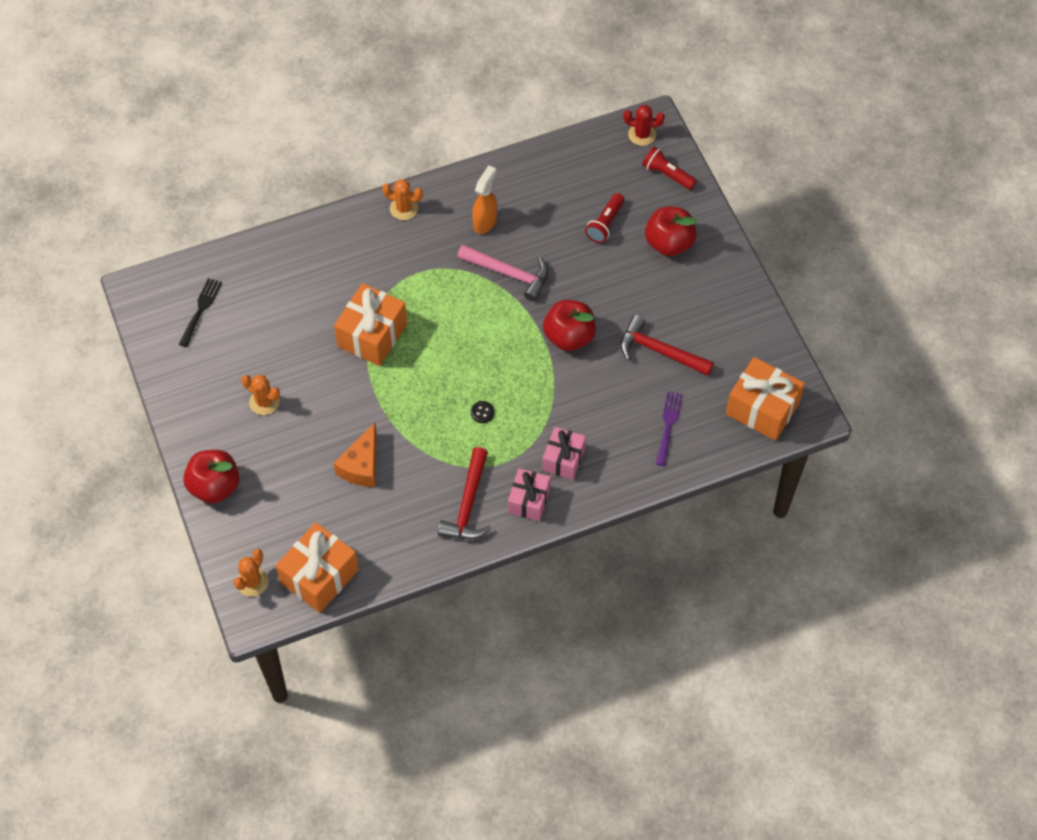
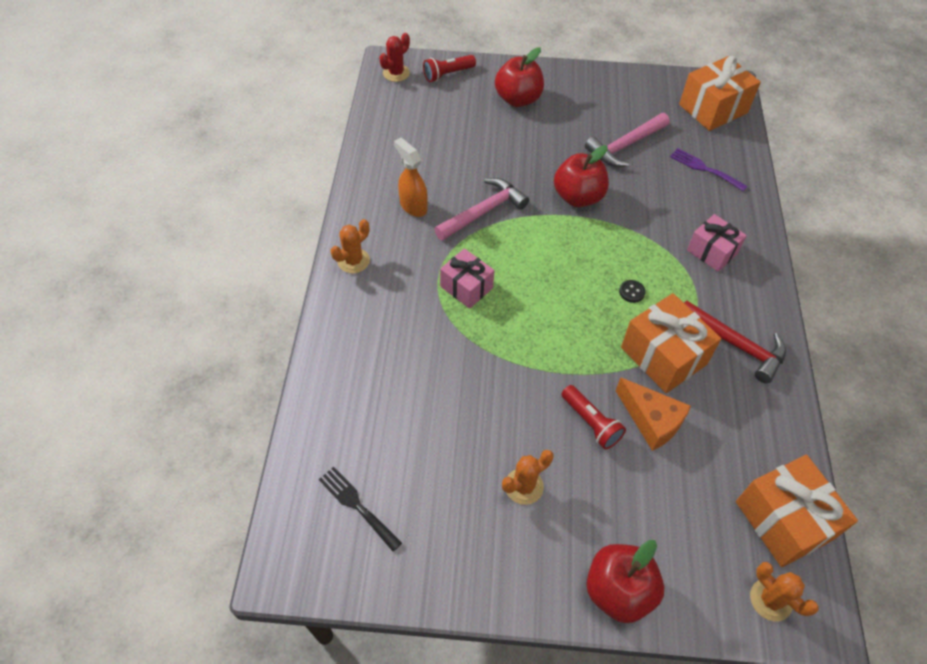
camera: 65 degrees left, 5 degrees down
orange gift [334,283,407,366] -> orange gift moved to [621,293,721,393]
pink gift [508,468,551,521] -> pink gift moved to [440,248,495,309]
red flashlight [585,193,624,243] -> red flashlight moved to [561,385,626,450]
red hammer [620,315,714,376] -> pink hammer [585,113,670,167]

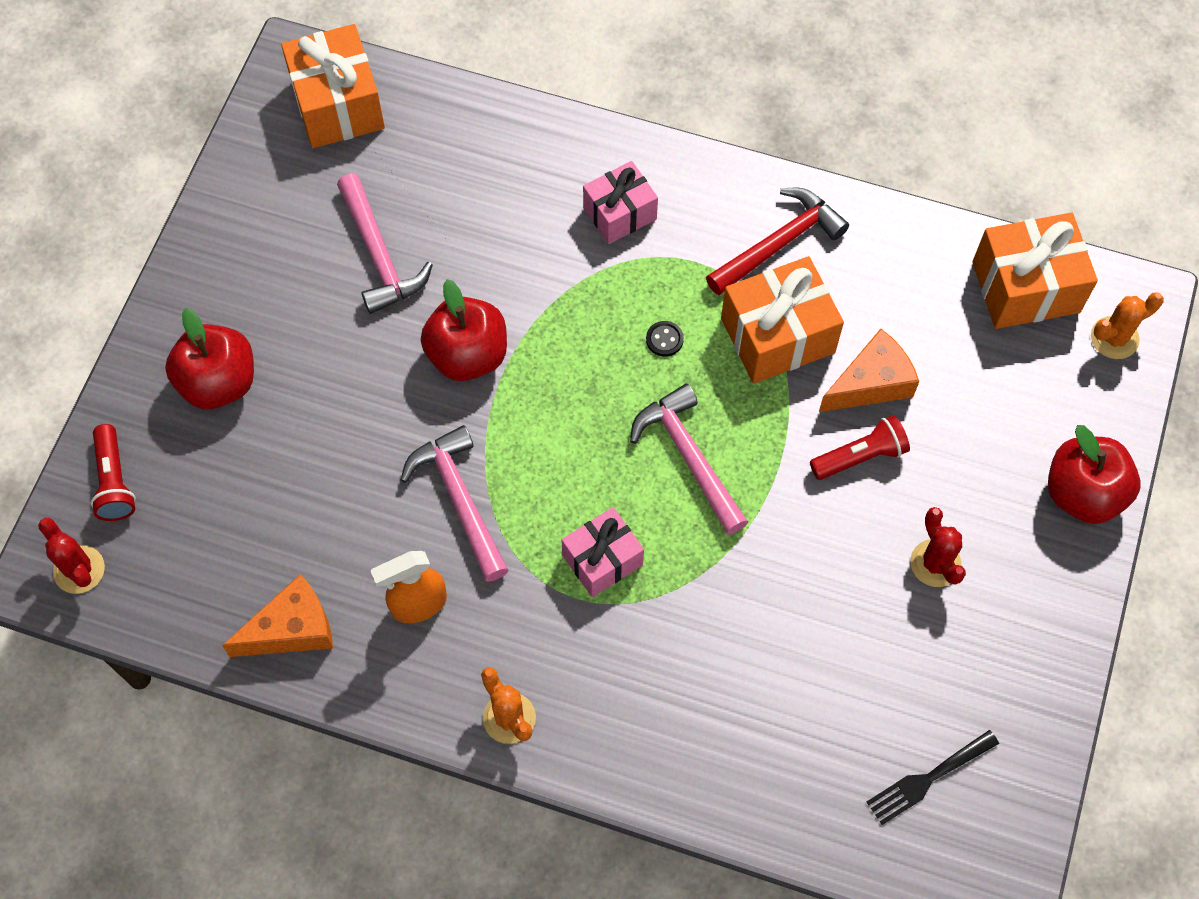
camera: 75 degrees left, 10 degrees up
orange cactus [502,450,553,505] -> red cactus [910,507,966,587]
purple fork [670,148,747,191] -> none
none -> orange cheese [222,574,333,657]
none -> pink hammer [630,384,748,535]

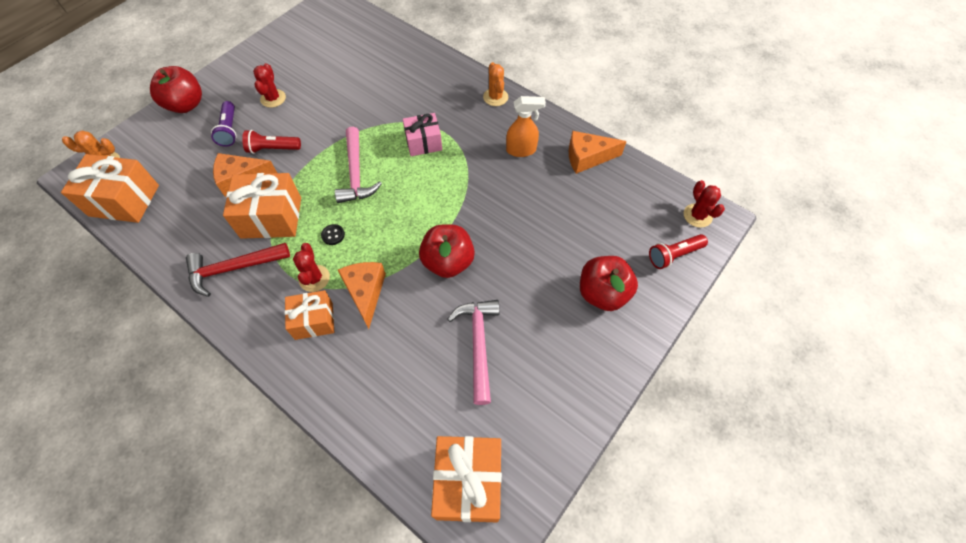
camera: 160 degrees left, 5 degrees down
red flashlight [91,424,136,521] -> red flashlight turned 120 degrees counterclockwise [649,234,708,269]
pink hammer [401,425,509,582] -> none
pink gift [583,161,658,244] -> orange gift [285,290,334,340]
black fork [867,730,999,825] -> none
none -> purple flashlight [211,101,237,147]
none -> red cactus [293,243,330,292]
none -> orange cheese [338,262,386,329]

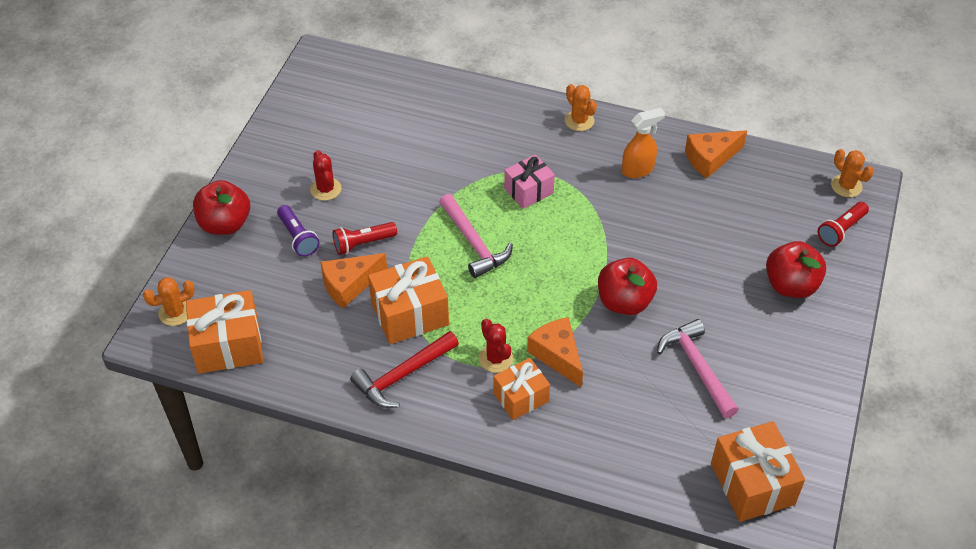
camera: 20 degrees left, 10 degrees down
black button [321,224,345,245] -> none
red cactus [684,180,725,228] -> orange cactus [831,149,874,197]

